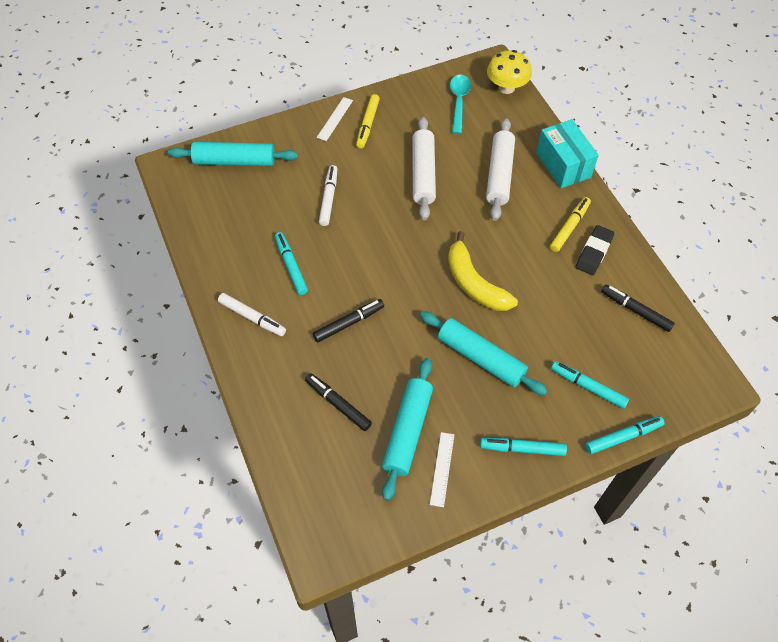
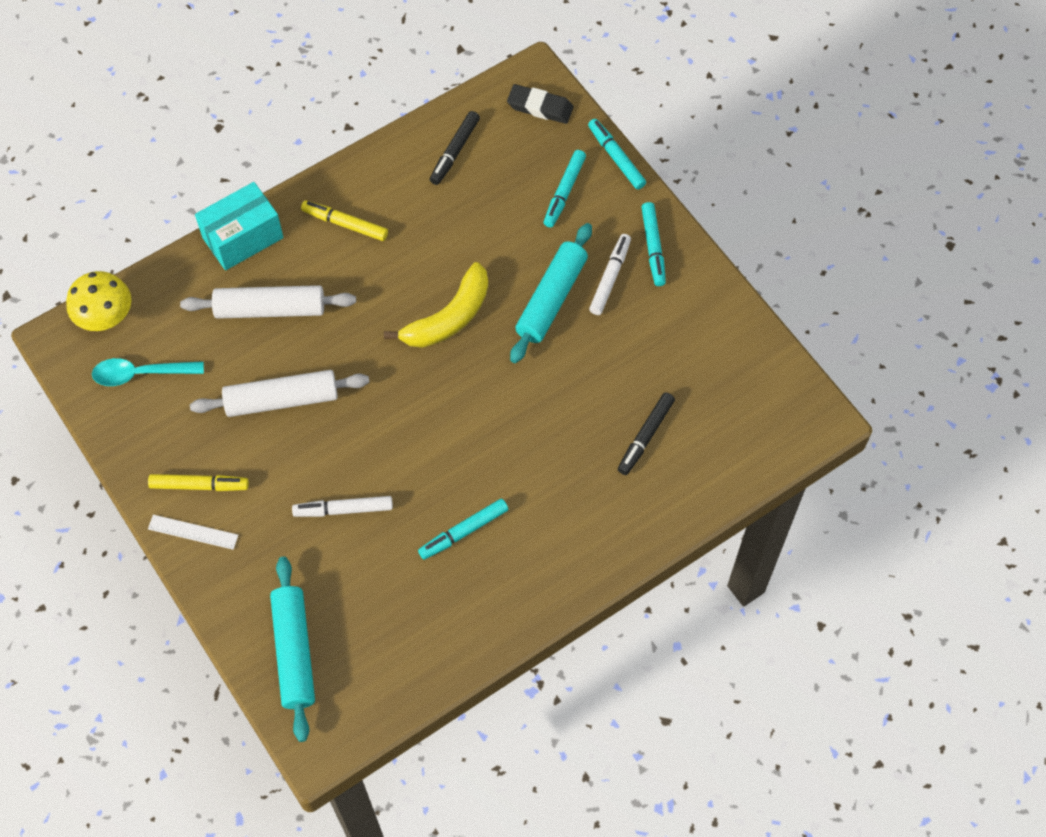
camera: 100 degrees left, 5 degrees up
white marker [218,293,286,336] -> white marker moved to [589,234,631,315]
black marker [313,299,384,342] -> none
turquoise rolling pin [382,358,433,501] -> none
white ruler [430,432,454,507] -> none
black eraser [576,225,614,275] -> black eraser moved to [507,84,574,124]

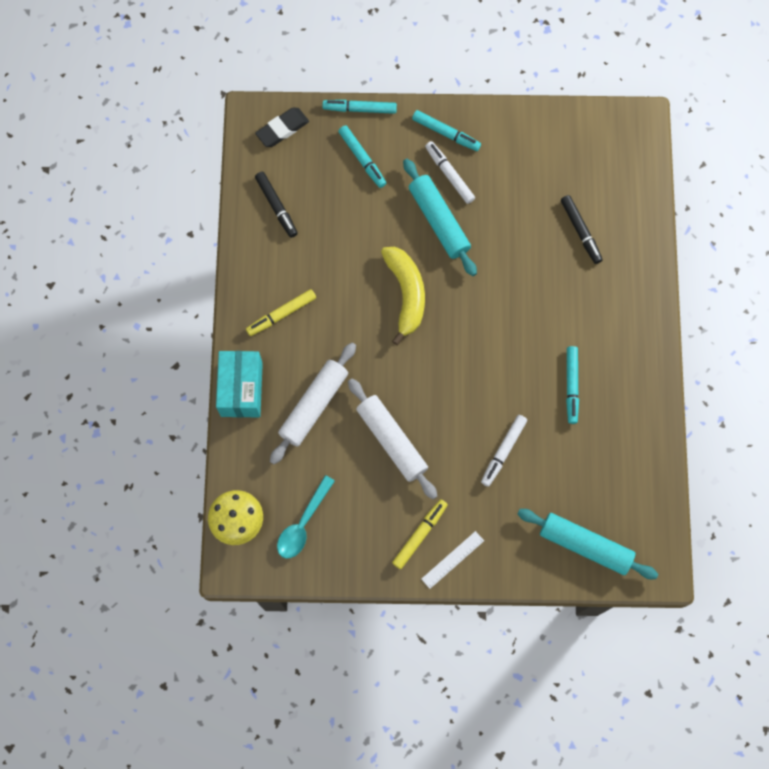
camera: 55 degrees left, 10 degrees up
white rolling pin [190,370,369,417] -> white rolling pin turned 60 degrees counterclockwise [348,379,437,499]

